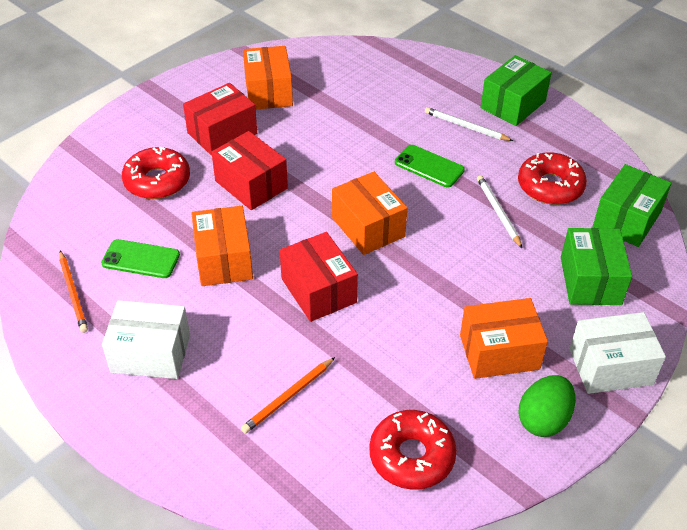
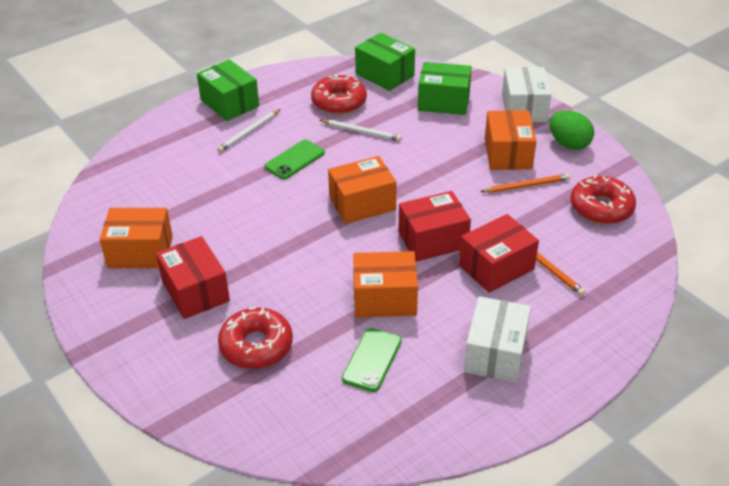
camera: 80 degrees left, 5 degrees down
orange pencil [59,251,88,333] -> orange pencil moved to [480,174,570,193]
red box [211,131,288,210] -> red box moved to [459,214,539,293]
white pencil [477,175,522,248] -> white pencil turned 150 degrees counterclockwise [320,120,402,141]

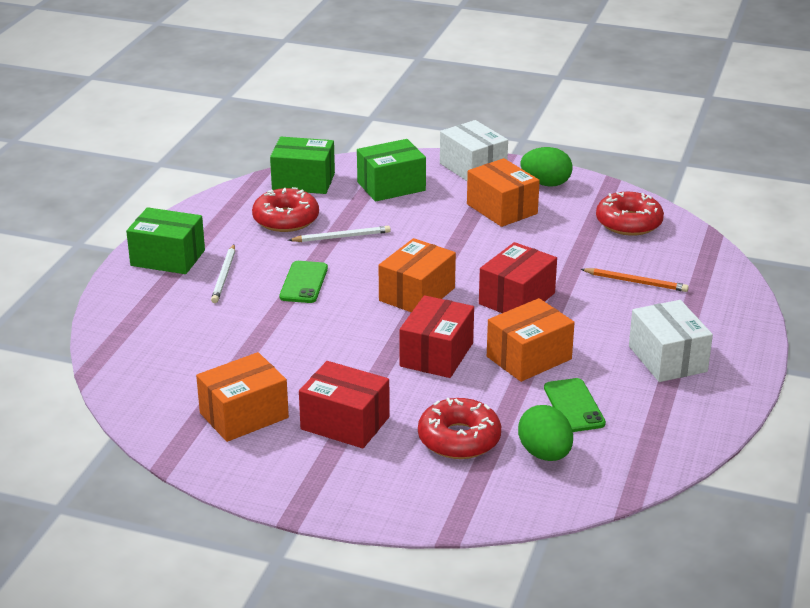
camera: 35 degrees left, 10 degrees down
red box [459,214,539,293] -> red box moved to [399,295,474,378]
orange pencil [480,174,570,193] -> none
none -> green egg [518,405,573,461]

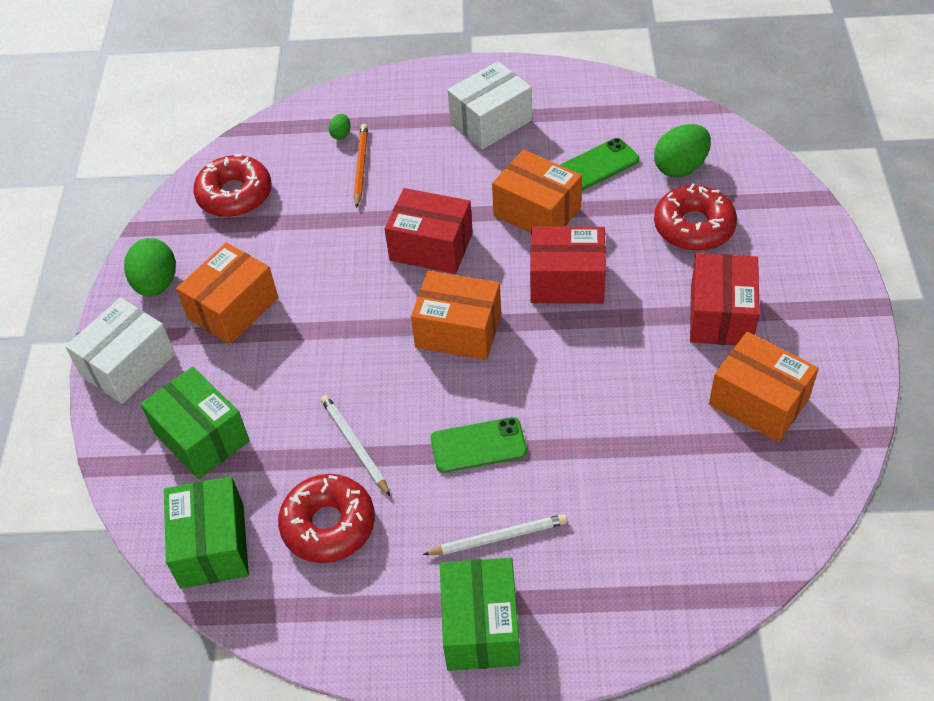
camera: 105 degrees left, 20 degrees up
none -> green egg [329,114,351,140]

